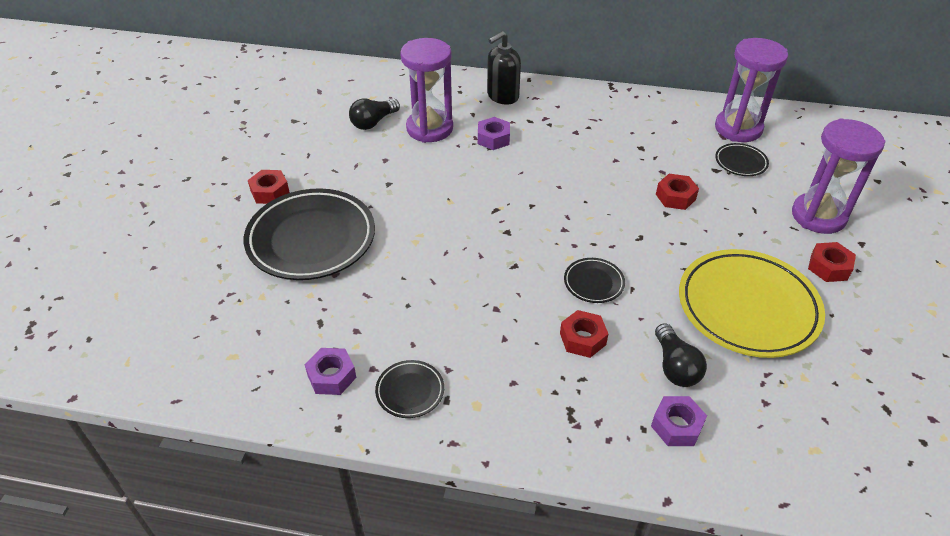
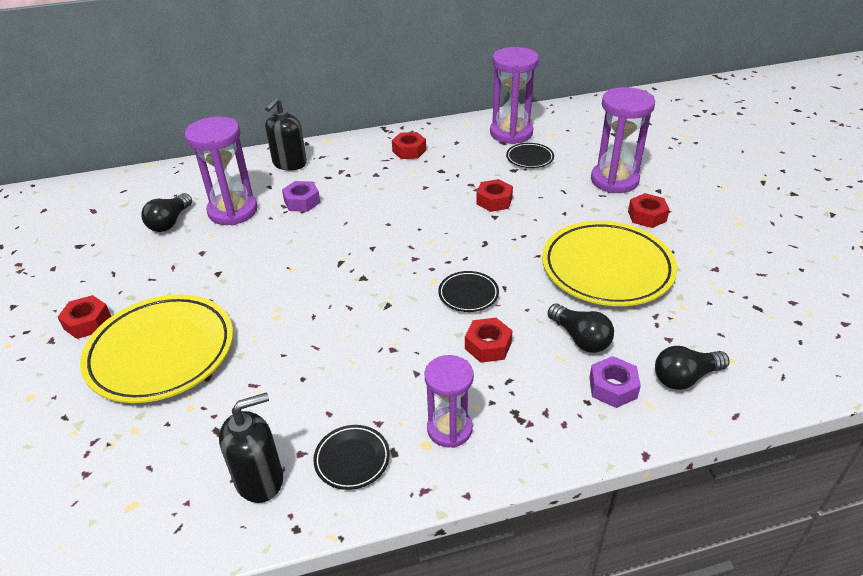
camera: 25 degrees left, 5 degrees down
black plate [244,188,375,280] -> yellow plate [80,294,233,403]
purple nut [304,348,356,395] -> black soap dispenser [219,392,283,503]
none -> red nut [392,132,426,159]
none -> purple hourglass [424,355,474,448]
none -> black light bulb [655,346,729,390]

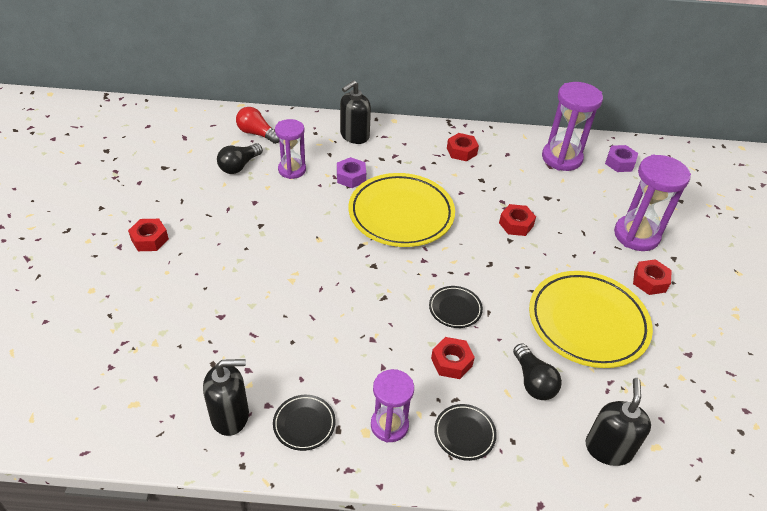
camera: 15 degrees right, 5 degrees up
yellow plate [80,294,233,403] -> yellow plate moved to [349,173,455,247]
purple hourglass [185,117,258,226] -> purple hourglass [275,119,306,179], size x0.65
black plate [506,143,554,168] -> black plate moved to [434,404,497,461]
purple nut [589,356,641,408] -> purple nut moved to [605,145,638,172]
black light bulb [655,346,729,390] -> black soap dispenser [586,378,651,466]
none -> red light bulb [236,107,279,144]

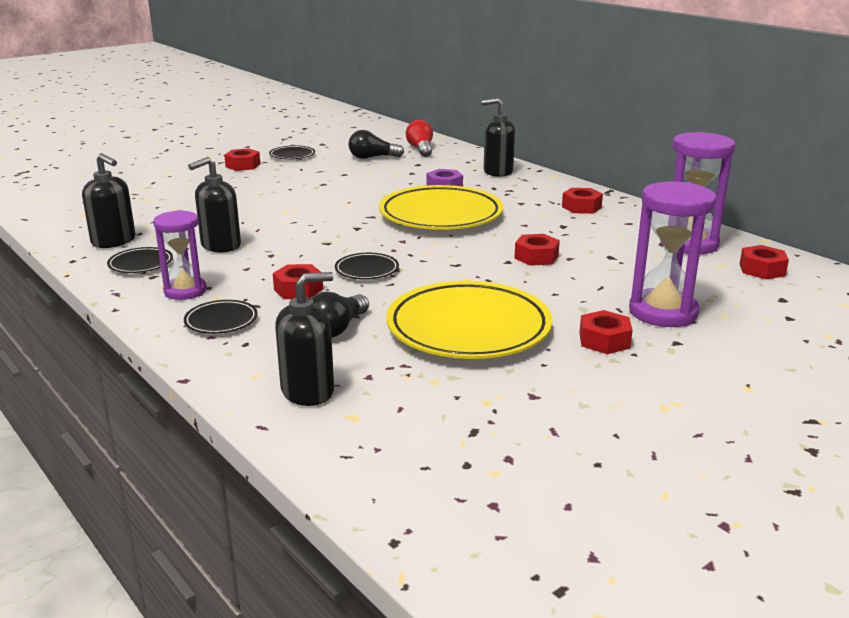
camera: 50 degrees right, 20 degrees down
purple hourglass [275,119,306,179] -> none
purple nut [605,145,638,172] -> red nut [740,245,789,280]
none -> black soap dispenser [188,157,241,253]
none -> black plate [269,145,315,160]

